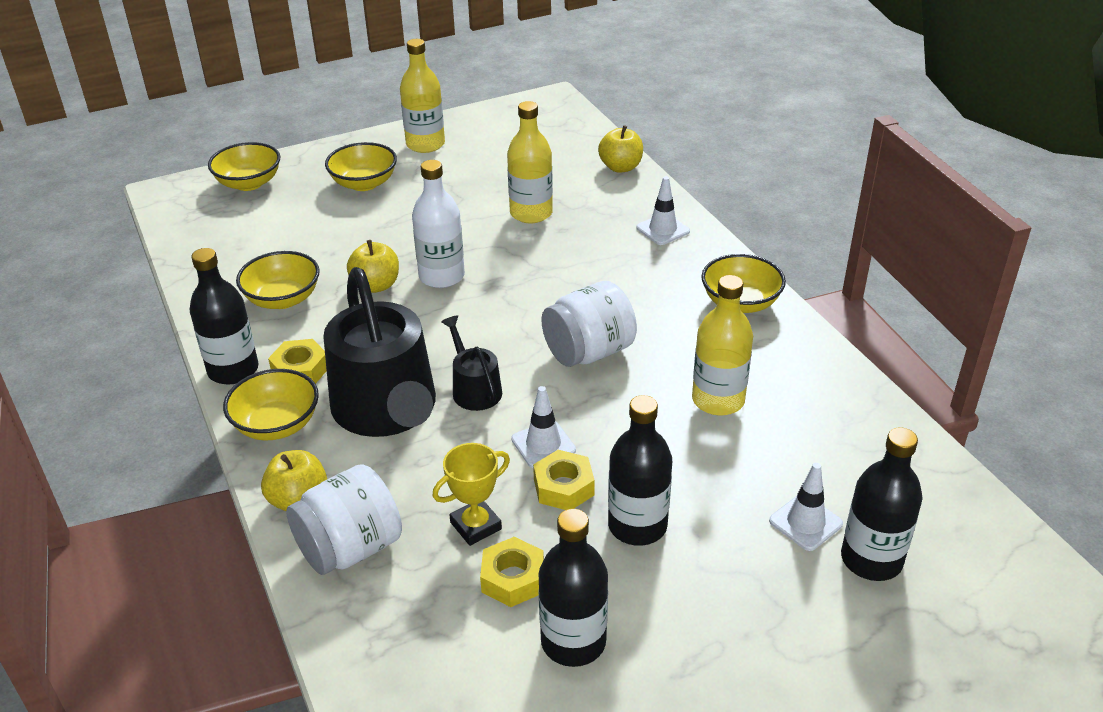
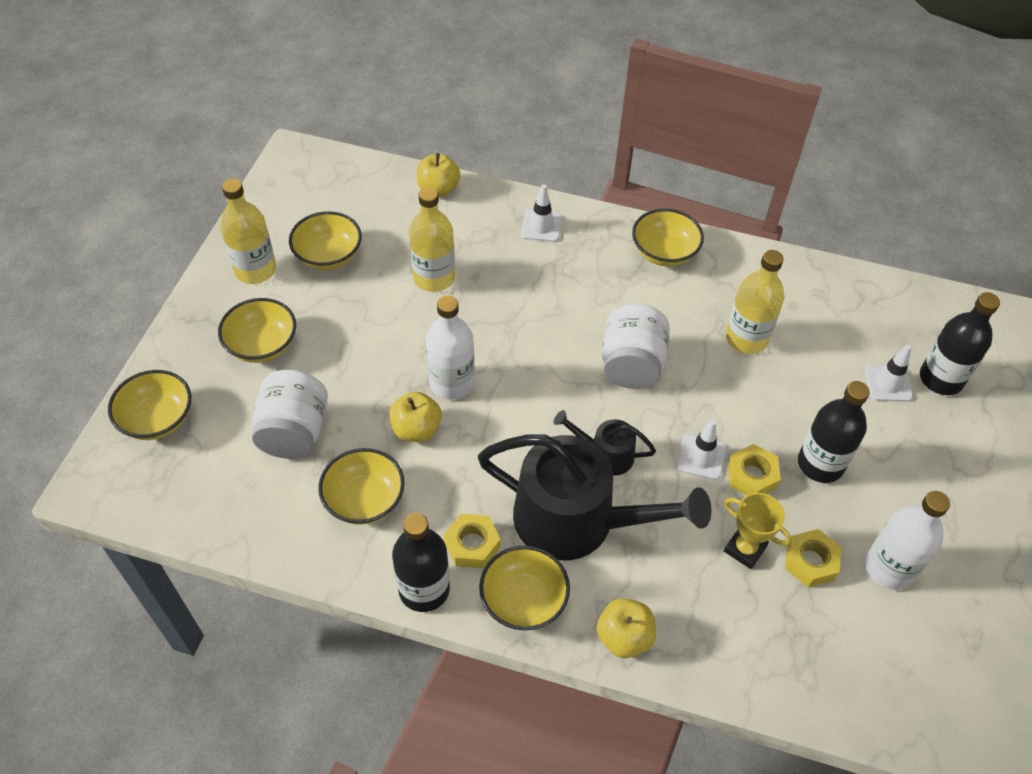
camera: 50 degrees left, 15 degrees up
white jar [286,464,402,575] -> white jar moved to [252,370,328,459]
yellow trophy [432,443,510,546] -> yellow trophy turned 60 degrees counterclockwise [724,493,792,569]
black bottle [539,509,608,667] -> white bottle [865,491,950,590]
none -> yellow bowl [289,211,362,270]

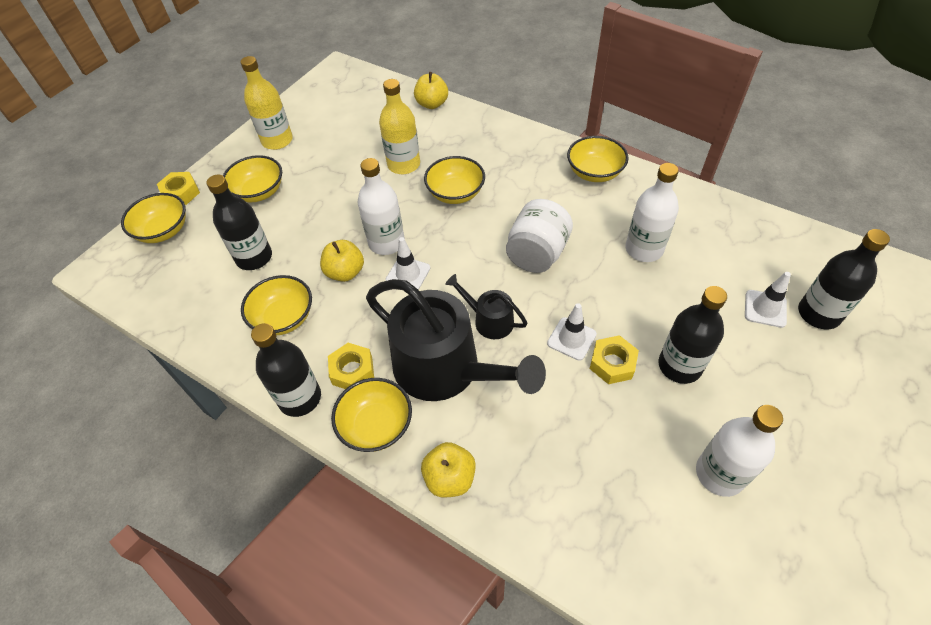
camera: 20 degrees right, 0 degrees up
white jar [252,370,328,459] -> black bottle [206,175,272,270]
yellow bowl [289,211,362,270] -> yellow bowl moved to [424,156,485,204]
white traffic cone [521,184,562,242] -> white traffic cone moved to [386,237,430,290]
yellow trophy [724,493,792,569] -> none
yellow bottle [726,250,784,354] -> white bottle [625,163,679,262]
yellow nut [785,529,842,587] -> yellow nut moved to [157,172,200,205]

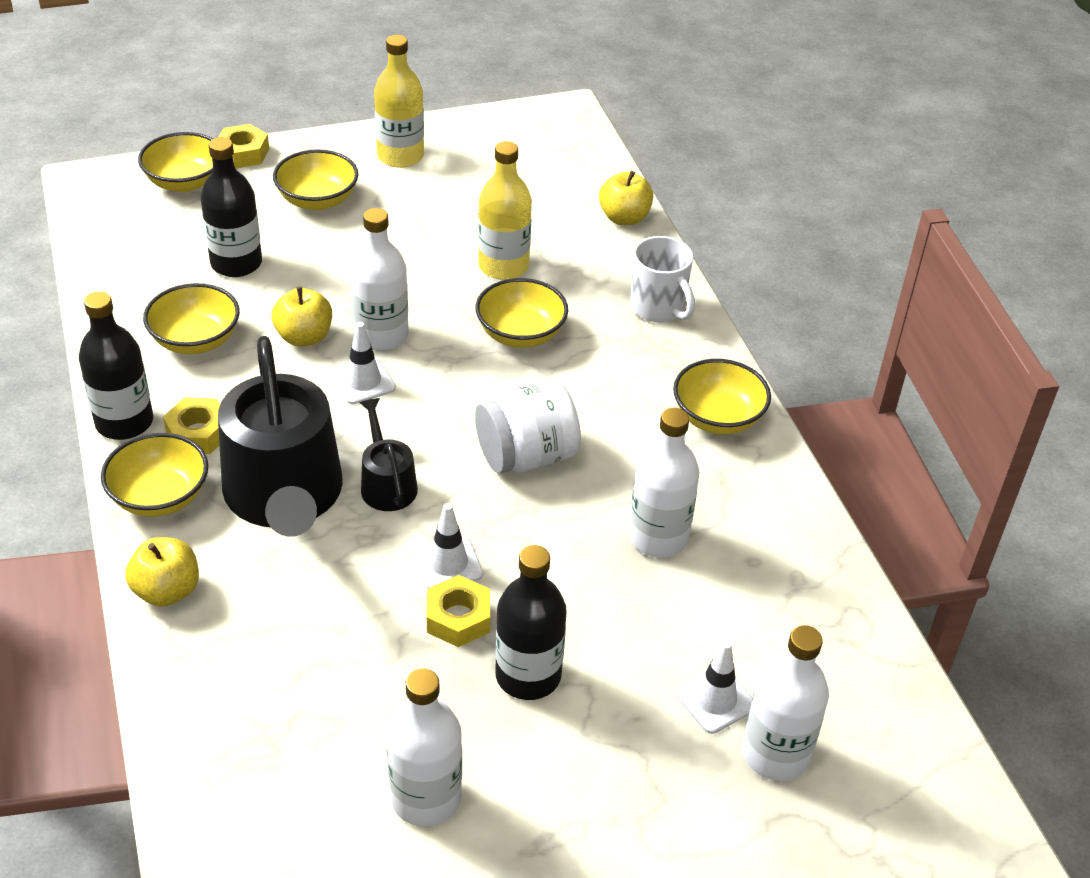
camera: 35 degrees right, 10 degrees down
black bottle [798,229,890,329] -> white bottle [742,625,829,781]
none -> white mug [630,236,695,322]

